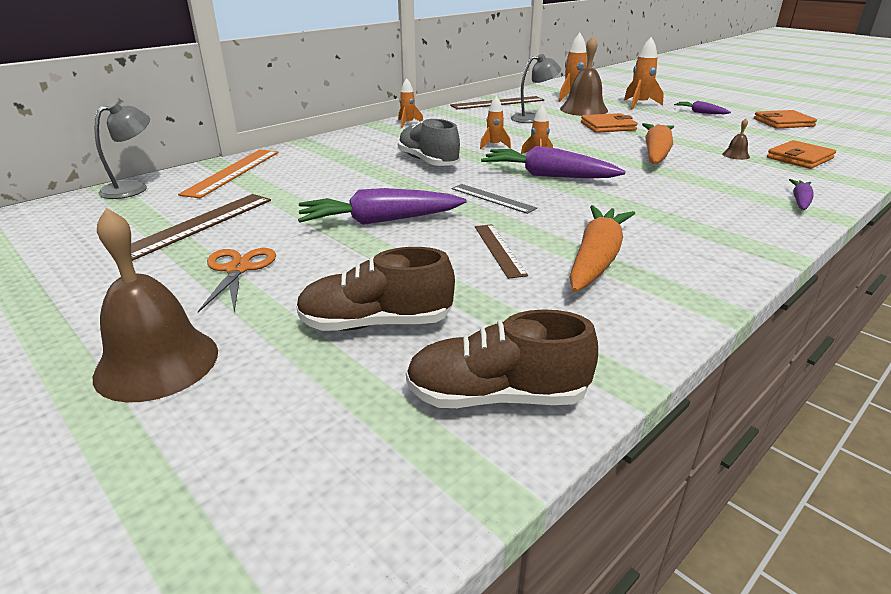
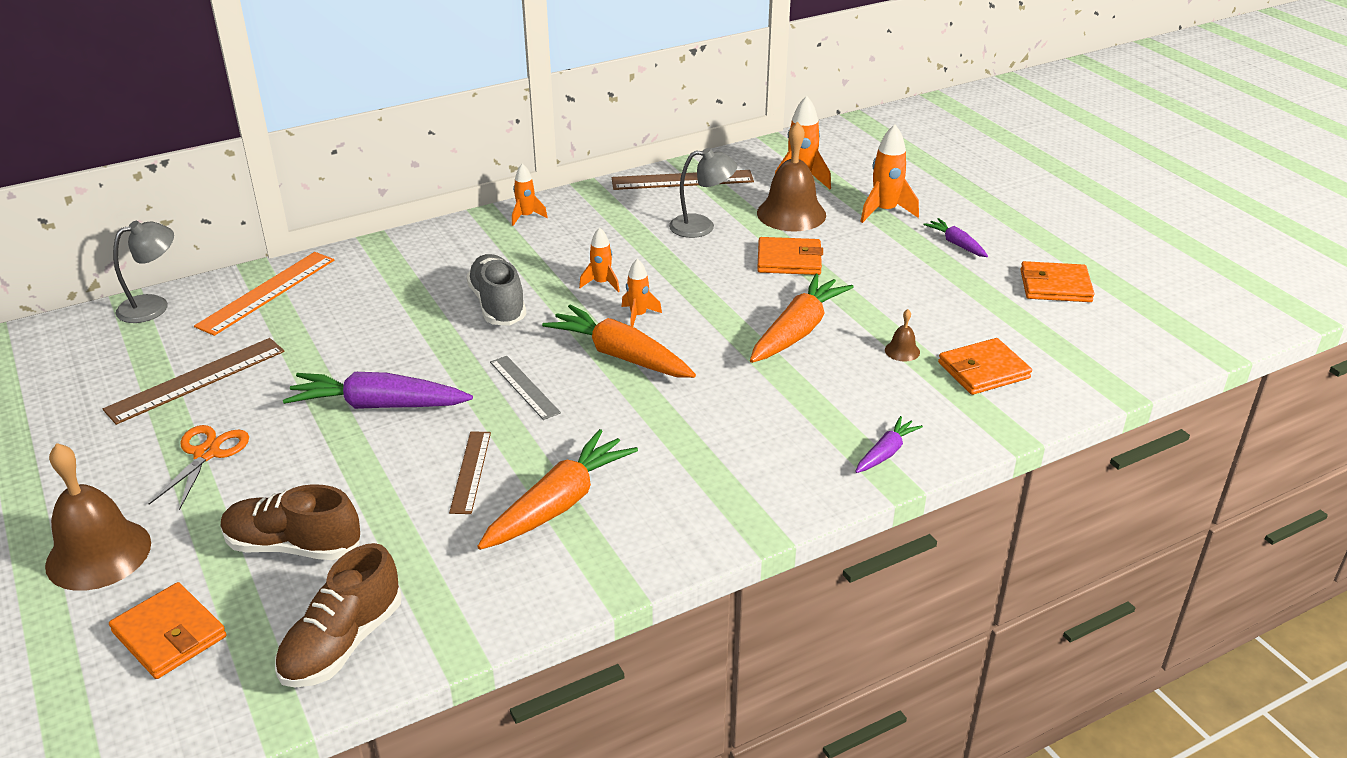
camera: 15 degrees right, 5 degrees up
brown shoe [406,309,598,408] -> brown shoe turned 75 degrees counterclockwise [275,543,401,687]
purple carrot [481,146,626,178] -> orange carrot [542,304,696,378]
none -> orange wallet [109,582,227,679]

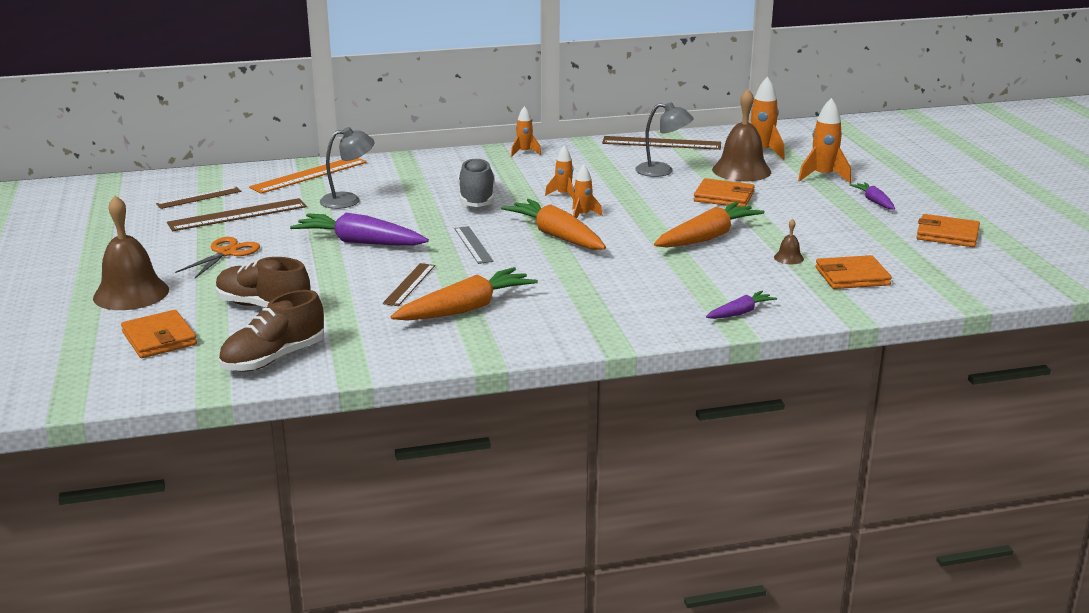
camera: 15 degrees right, 10 degrees down
grey lamp [113,221,174,323] -> grey lamp moved to [320,127,374,209]
none -> brown ruler [156,187,241,209]

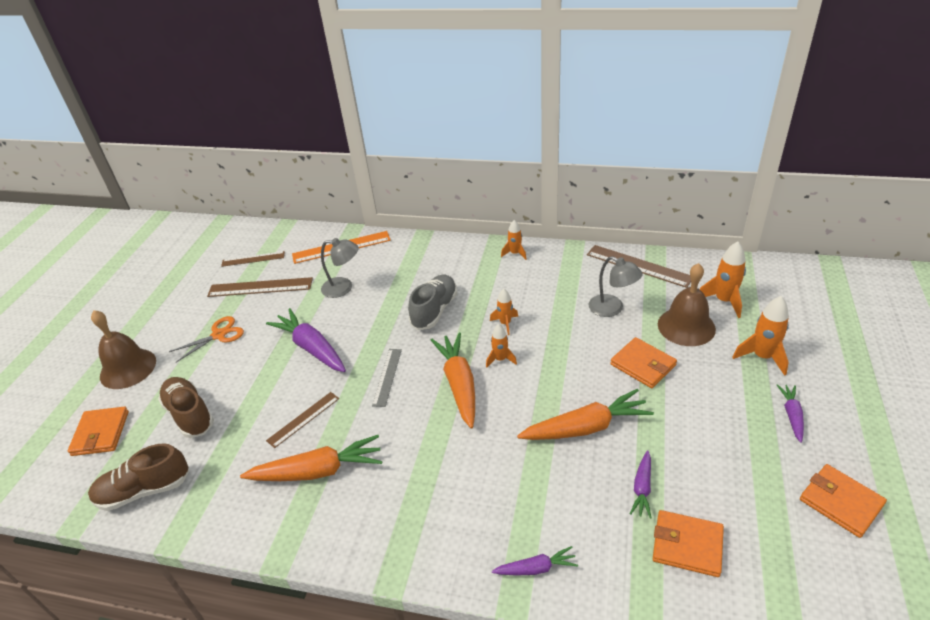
camera: 30 degrees right, 15 degrees up
brown bell [774,219,804,264] -> purple carrot [630,450,651,518]

